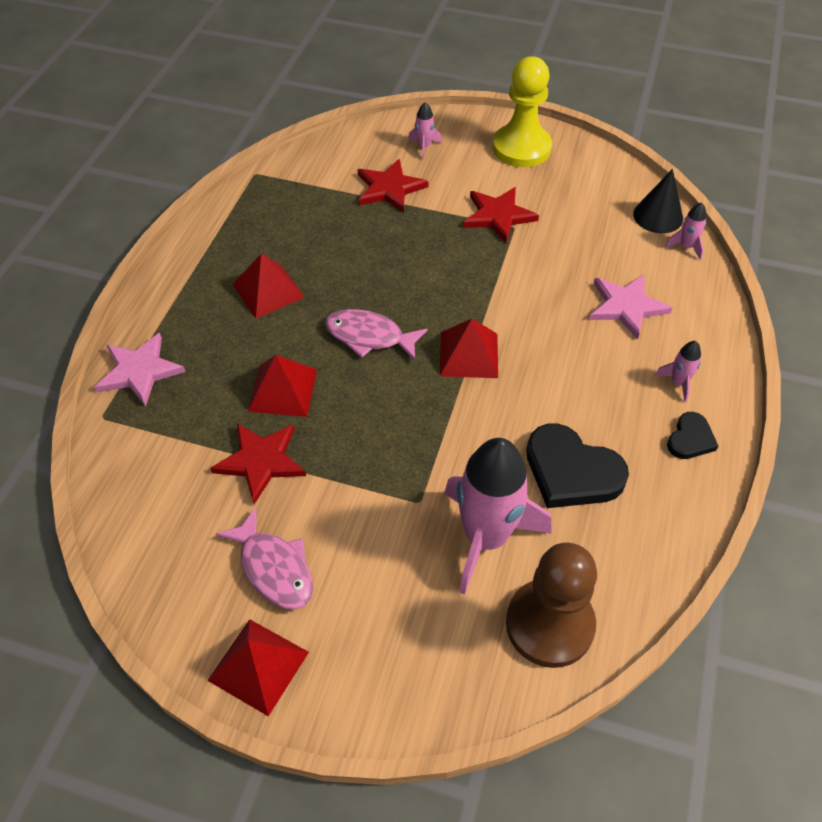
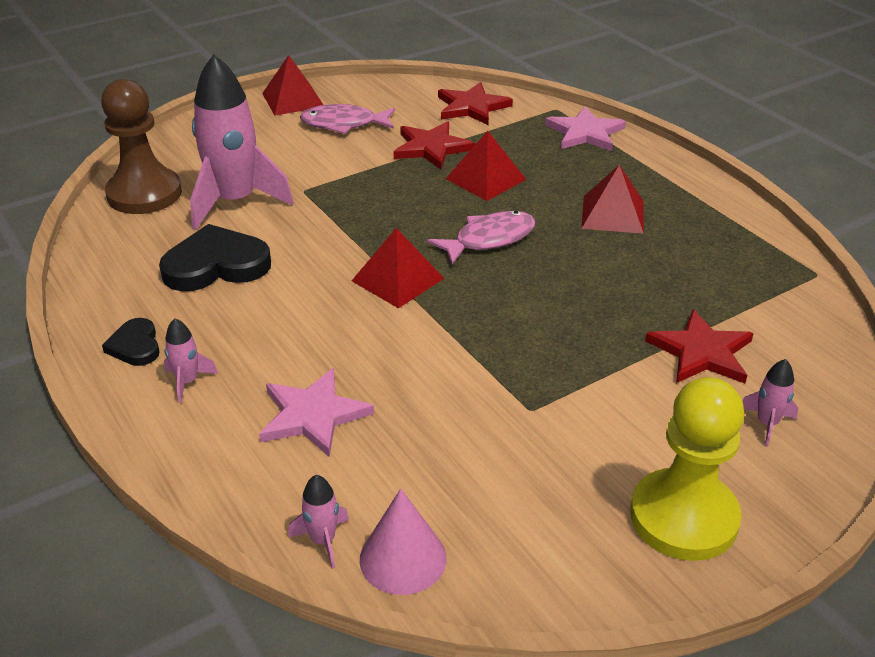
camera: 130 degrees right, 15 degrees down
red star [463,187,539,243] -> red star moved to [438,82,513,125]
black cone [633,169,683,233] -> pink cone [360,489,446,595]

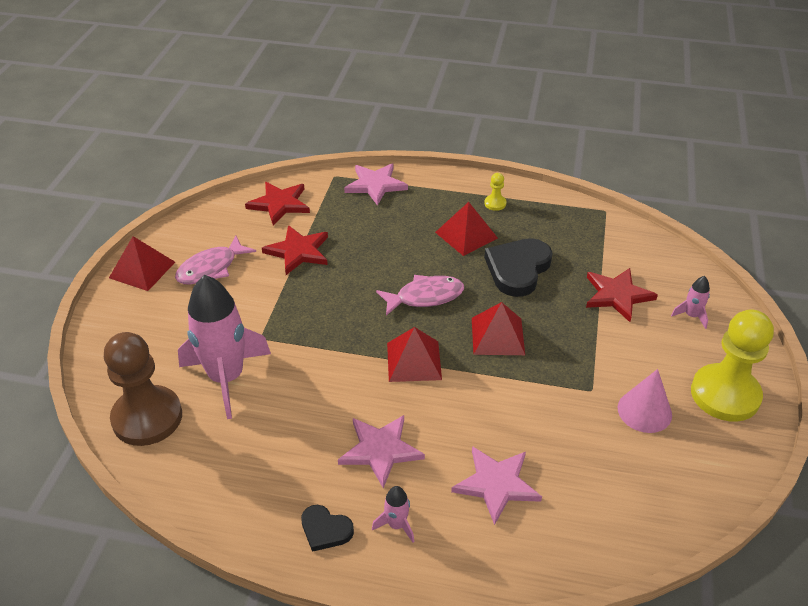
camera: 45 degrees left, 5 degrees up
black heart [159,224,271,291] -> black heart moved to [484,238,553,297]
pink rocket [288,475,349,569] -> none
pink cone [360,489,446,595] -> pink cone moved to [618,369,672,433]
pink fish [427,211,535,264] -> pink fish turned 60 degrees clockwise [376,275,464,316]
red pyramid [446,131,527,201] -> red pyramid moved to [472,302,525,355]
none -> pink star [338,415,425,488]
none -> yellow pawn [484,173,506,211]

